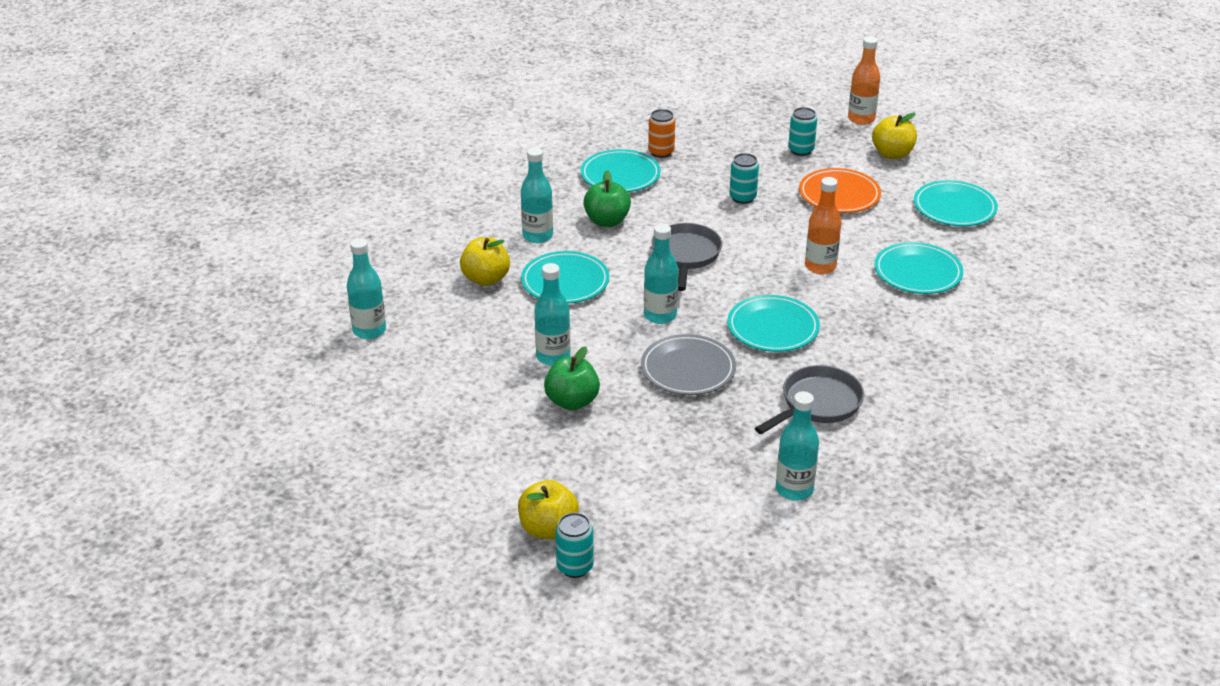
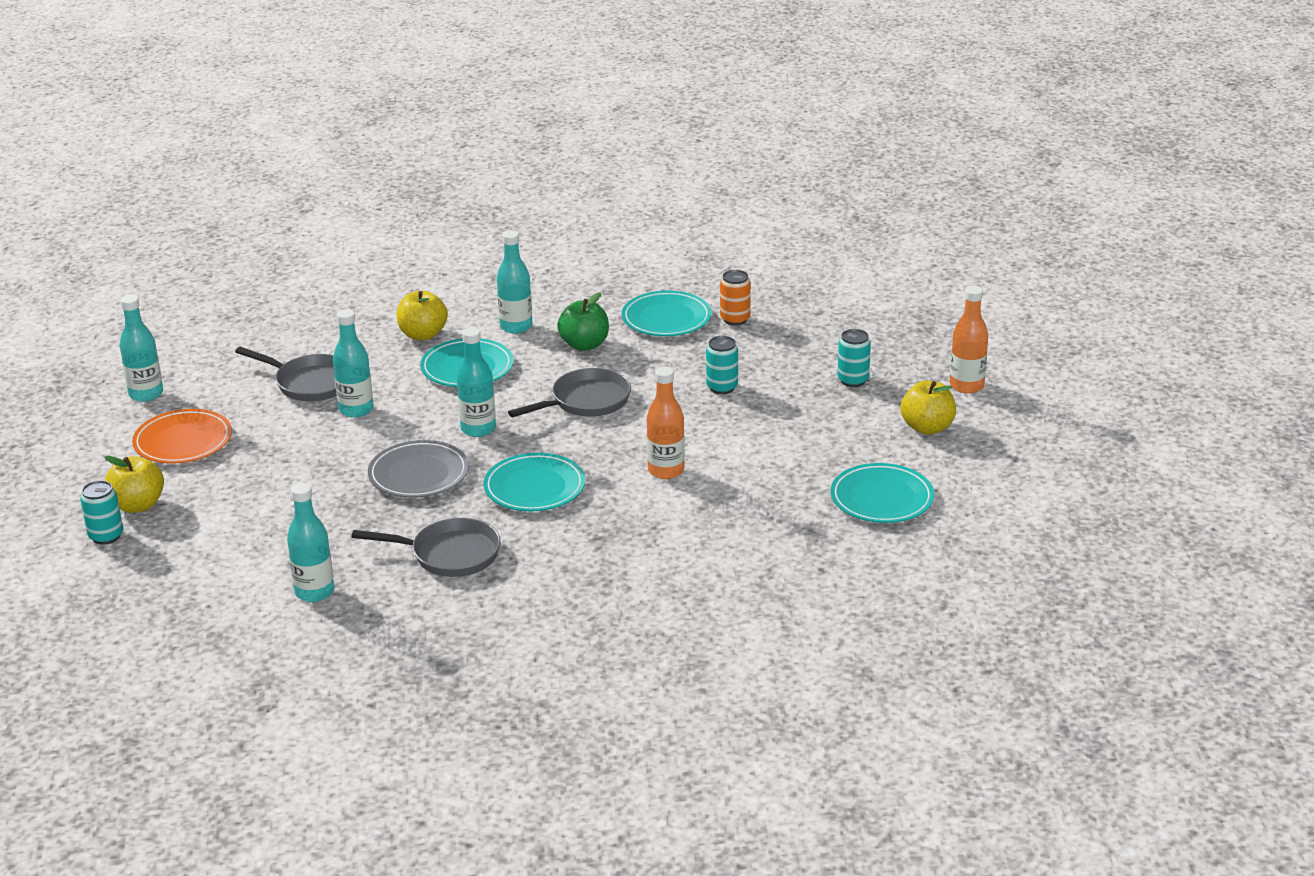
camera: 50 degrees right, 5 degrees down
turquoise bottle [347,238,386,339] -> turquoise bottle moved to [120,295,163,402]
green apple [544,347,600,410] -> none
orange plate [799,168,881,213] -> orange plate moved to [132,409,232,463]
turquoise plate [874,242,963,294] -> none
none -> grey pan [235,347,337,401]

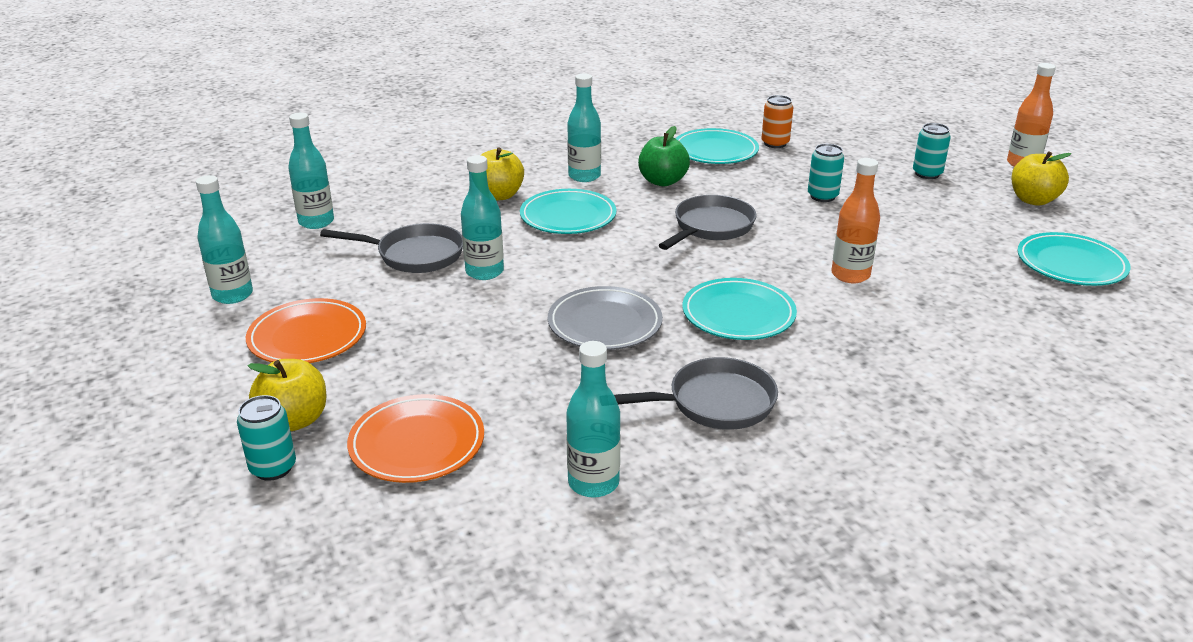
camera: 20 degrees left, 0 degrees up
turquoise bottle [457,327,496,437] -> turquoise bottle moved to [288,113,334,229]
none -> orange plate [347,394,484,483]

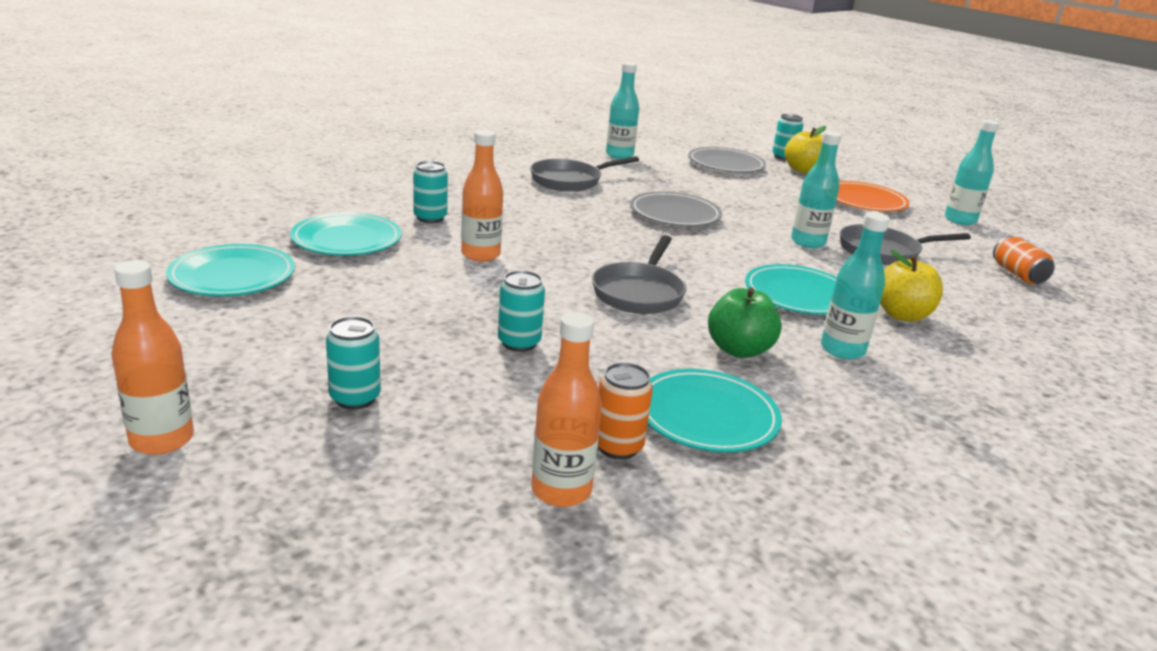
camera: 160 degrees right, 5 degrees down
turquoise bottle [288,113,334,229] -> orange can [993,236,1055,284]
orange plate [347,394,484,483] -> grey plate [688,147,766,173]
turquoise plate [683,278,797,340] -> turquoise plate moved to [290,212,402,256]
yellow apple [1011,151,1071,206] -> none
none -> turquoise can [413,161,448,223]
none -> orange bottle [531,312,602,507]

